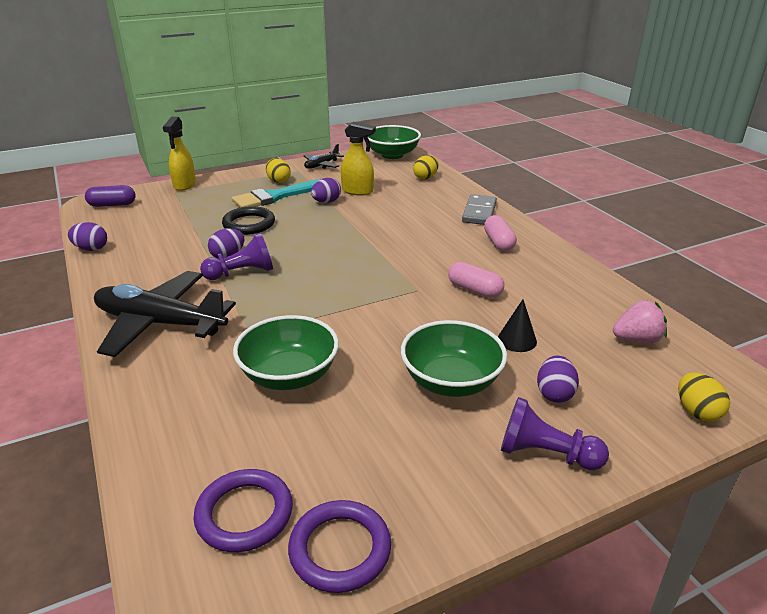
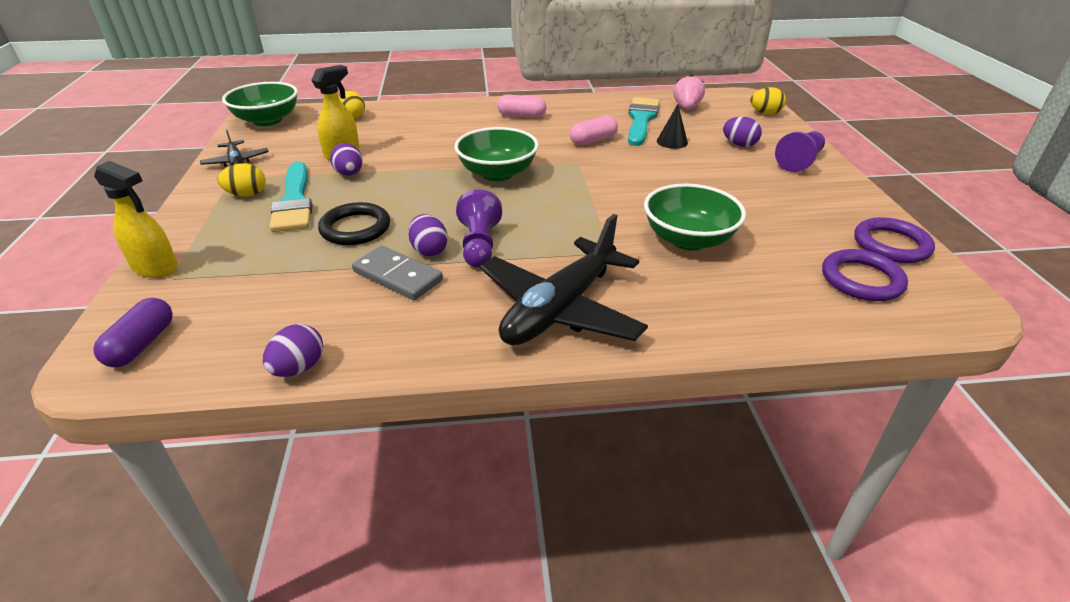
camera: 70 degrees left, 5 degrees up
green bowl [401,320,507,397] -> green bowl moved to [454,127,539,181]
grey domino [462,194,497,225] -> grey domino moved to [352,245,443,300]
none -> turquoise brush [628,97,660,146]

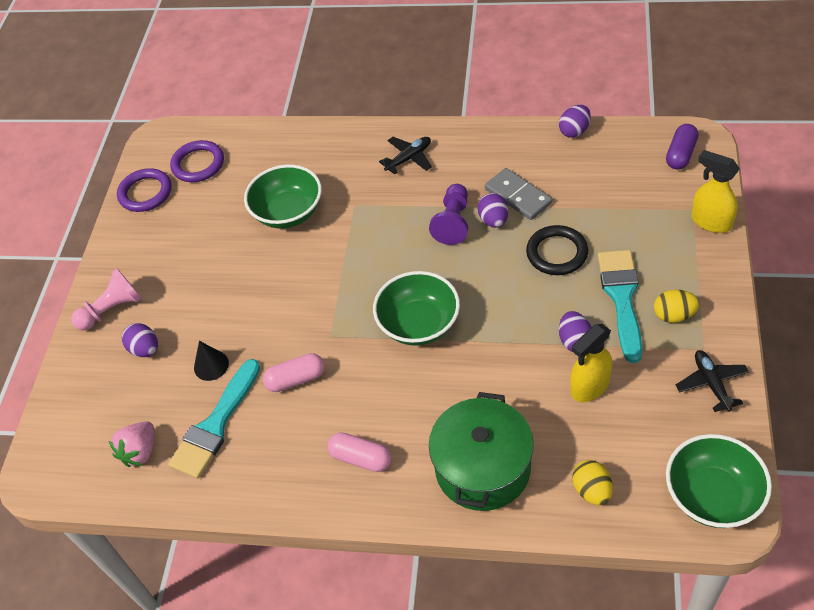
camera: 160 degrees left, 15 degrees up
black plane [480,214,648,345] -> black plane [379,137,432,174], size x0.48
yellow egg [750,87,786,114] -> none
purple pawn [775,131,825,172] -> pink pawn [71,268,142,330]
none -> green pot [429,392,534,511]

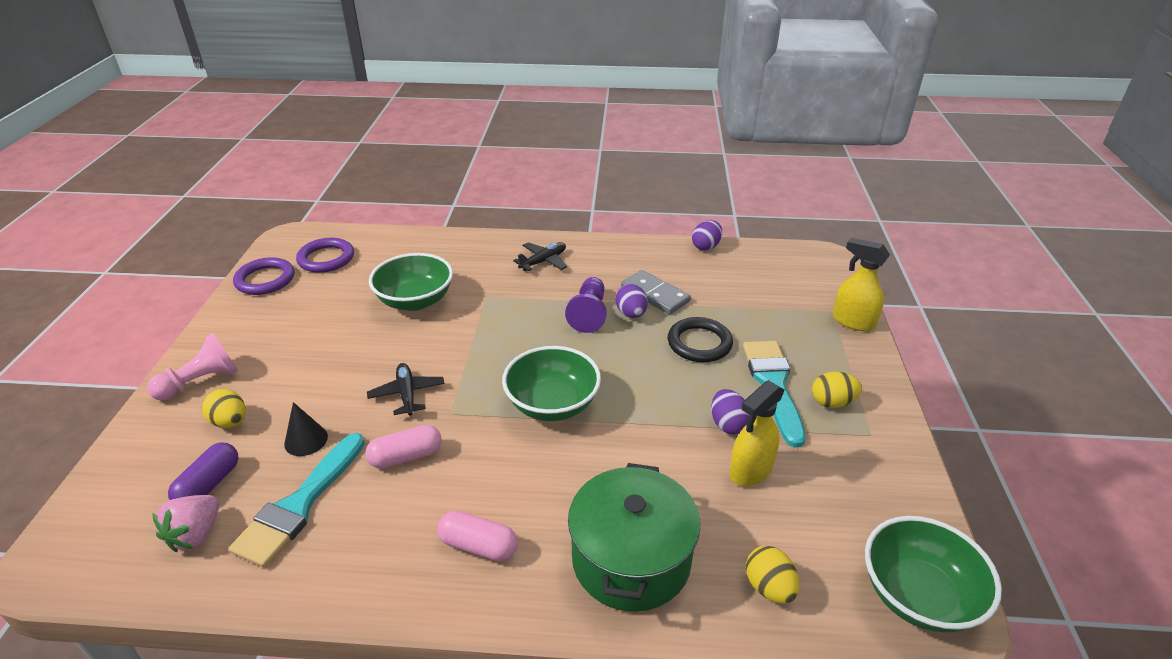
camera: 10 degrees left, 15 degrees down
purple egg [122,323,158,357] -> yellow egg [202,389,246,428]
purple capsule [666,124,698,170] -> purple capsule moved to [168,443,238,500]
black plane [676,350,749,412] -> black plane moved to [367,363,445,416]

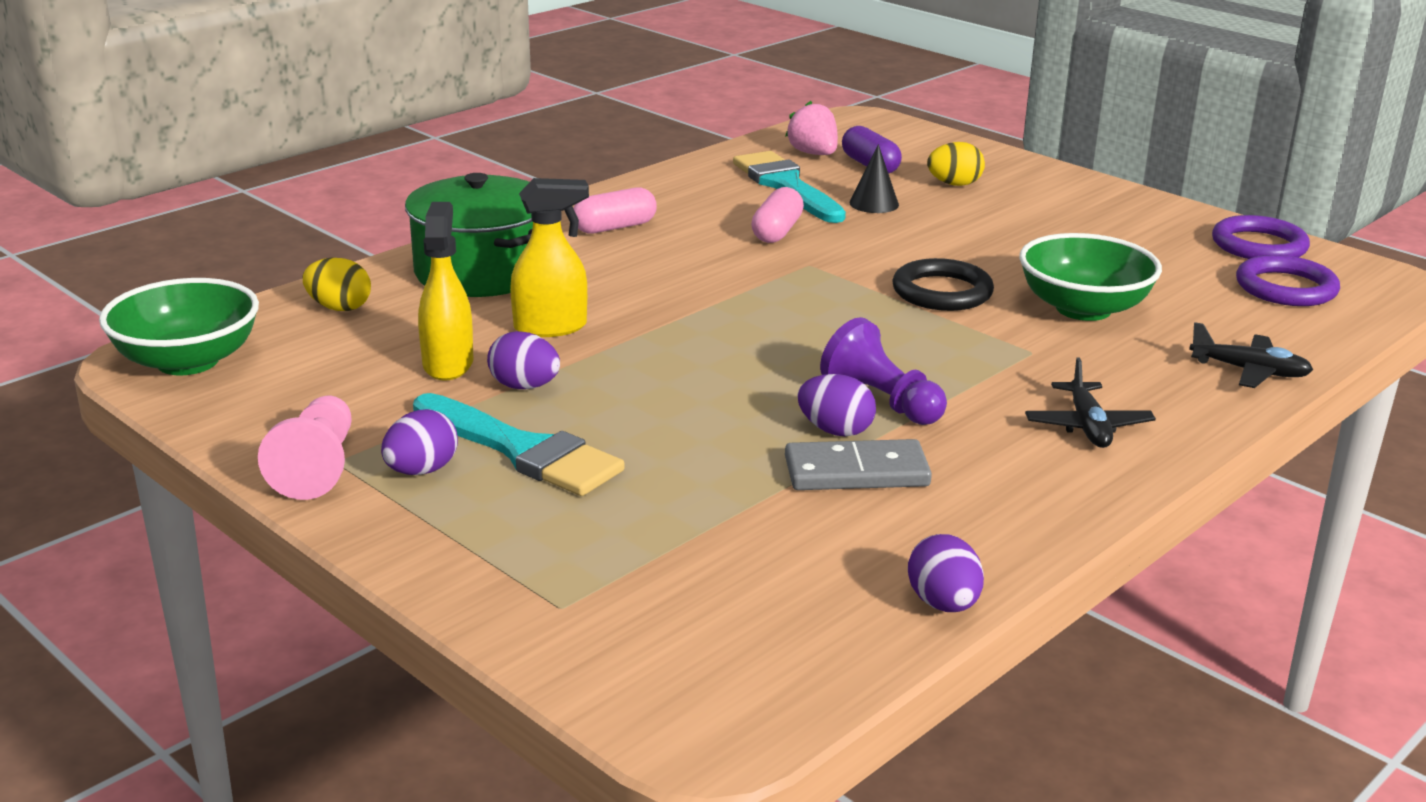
camera: 130 degrees right, 10 degrees down
pink pawn [147,333,238,400] -> pink pawn moved to [258,396,352,500]
black plane [367,363,445,416] -> black plane moved to [1189,322,1313,388]
green bowl [502,346,601,421] -> none
black ring [668,317,733,362] -> black ring moved to [892,258,994,311]
yellow egg [812,372,862,408] -> purple egg [381,409,458,475]
yellow spray bottle [833,238,890,331] -> yellow spray bottle moved to [510,178,589,337]

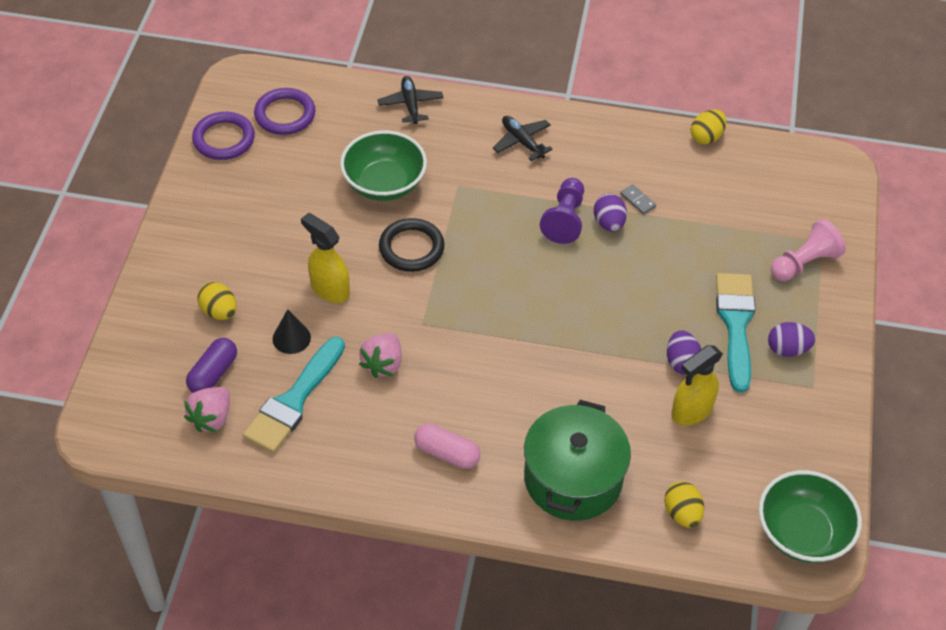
camera: 125 degrees left, 25 degrees up
pink pawn [258,396,352,500] -> pink pawn moved to [771,219,846,281]
yellow spray bottle [510,178,589,337] -> yellow spray bottle moved to [301,213,350,303]
pink capsule [751,187,804,243] -> pink strawberry [359,333,402,378]
grey domino [785,439,932,490] -> grey domino [620,184,656,215], size x0.50
purple egg [908,534,984,612] -> yellow egg [691,109,727,145]
black plane [1025,357,1156,448] -> black plane turned 90 degrees counterclockwise [493,116,553,161]

